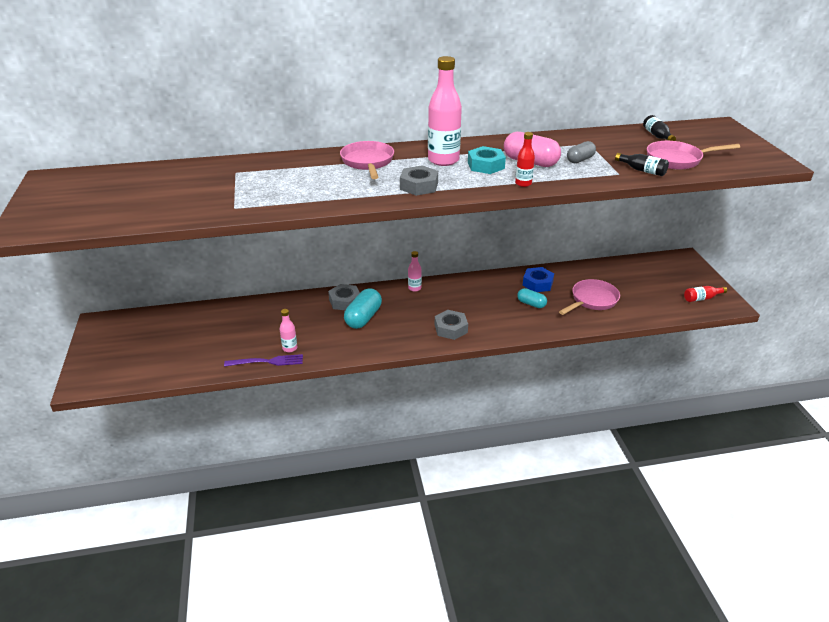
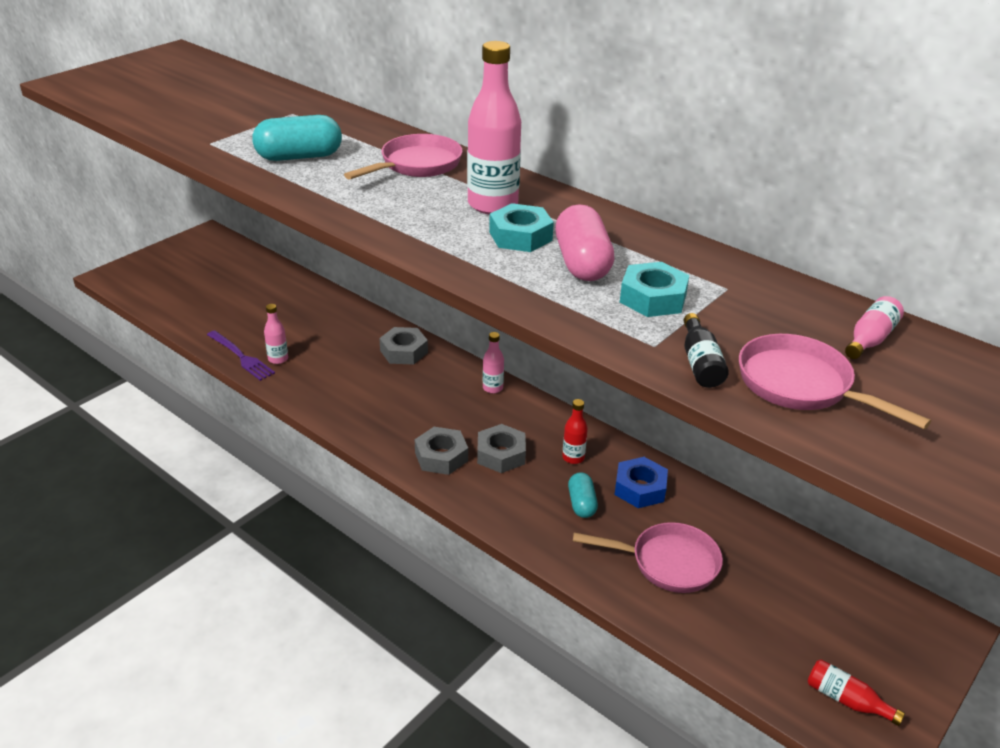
camera: 50 degrees right, 0 degrees up
turquoise capsule [344,288,382,329] -> turquoise capsule moved to [252,115,342,161]
grey nut [400,165,438,196] -> grey nut moved to [477,424,526,473]
red bottle [515,132,535,187] -> red bottle moved to [562,399,588,464]
grey capsule [567,141,596,163] -> turquoise nut [620,262,689,317]
black bottle [643,115,676,141] -> pink bottle [845,296,904,359]

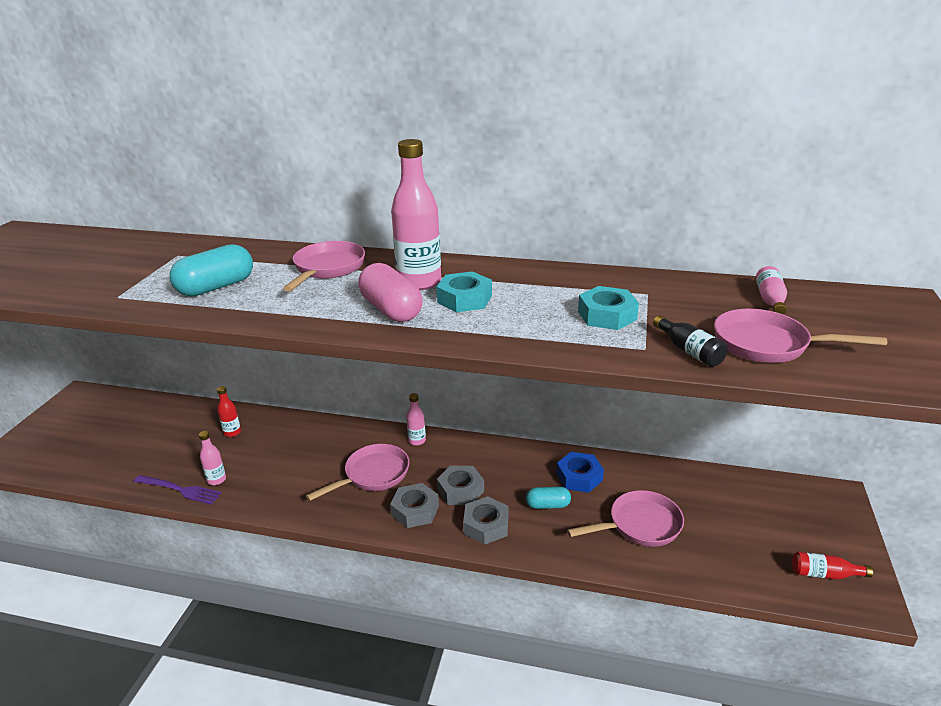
camera: 25 degrees left, 5 degrees down
grey nut [379,327,428,365] -> grey nut moved to [463,496,509,545]
pink capsule [555,205,615,281] -> pink capsule moved to [358,263,422,322]
red bottle [562,399,588,464] -> red bottle moved to [217,386,241,437]
turquoise capsule [568,472,598,518] -> turquoise capsule turned 60 degrees counterclockwise [526,487,571,509]
none -> pink pan [306,444,409,501]

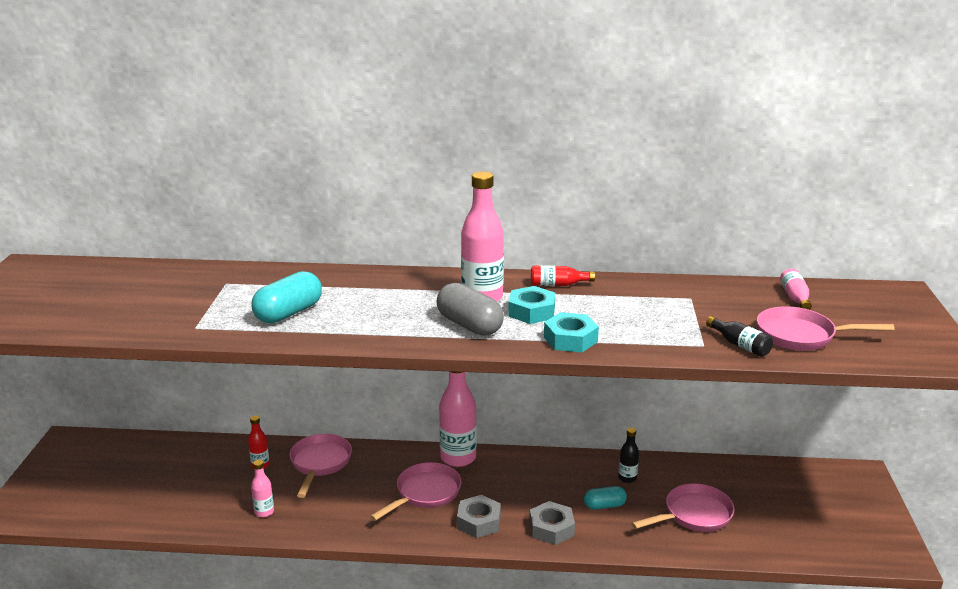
camera: 10 degrees left, 5 degrees down
purple fork [133,475,222,505] -> none
pink pan [283,241,365,292] -> pink pan moved to [289,434,352,498]
pink capsule [358,263,422,322] -> grey capsule [436,283,504,336]
pink bottle [406,393,426,446] -> pink bottle [439,371,477,467], size x2.01
grey nut [437,465,484,505] -> none
blue nut [556,452,604,493] -> black bottle [618,428,639,483]
turquoise nut [578,286,639,330] -> turquoise nut moved to [544,312,599,352]
red bottle [792,552,873,580] -> red bottle moved to [531,265,595,286]

